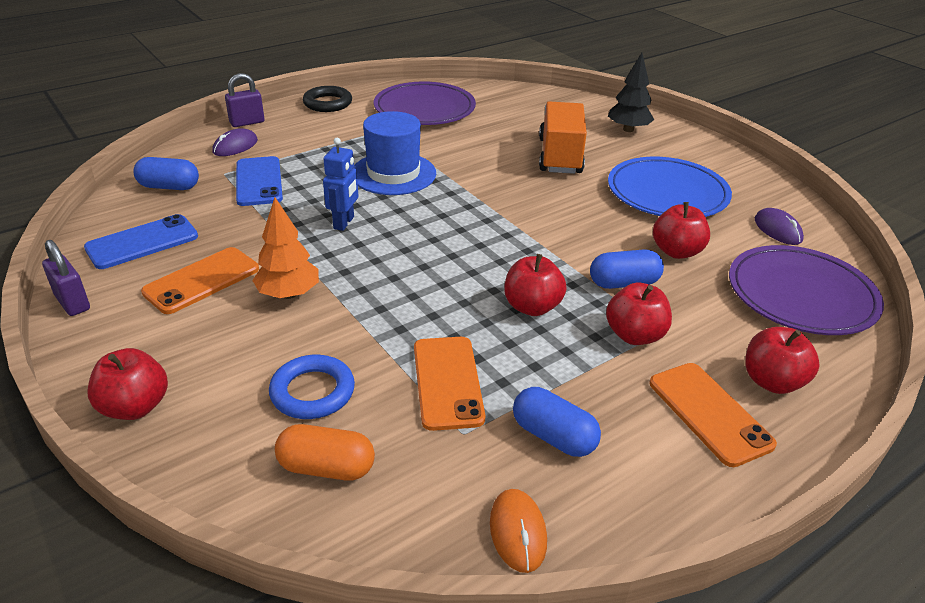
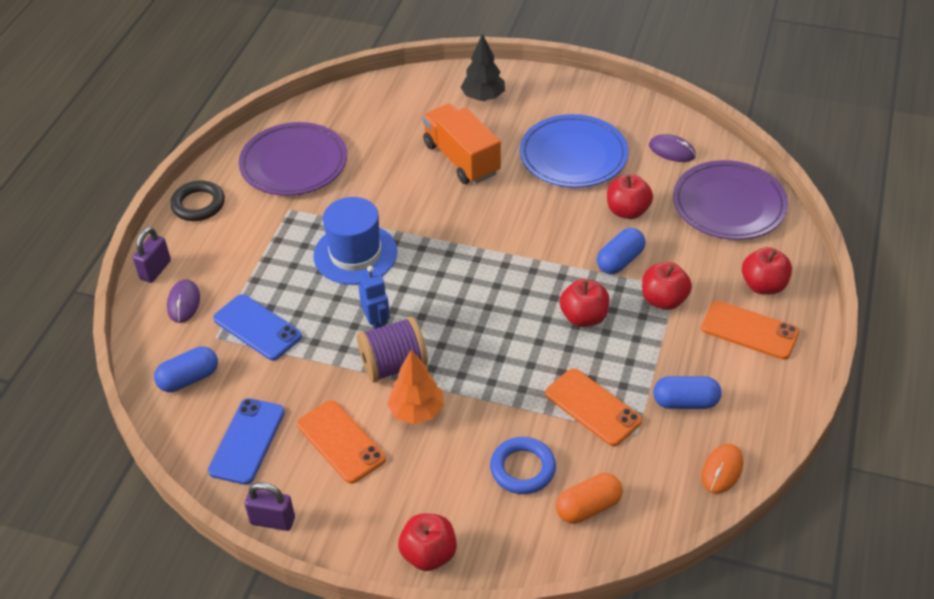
camera: 35 degrees left, 10 degrees up
orange phone [141,247,259,314] -> orange phone turned 45 degrees counterclockwise [297,400,386,484]
orange mouse [490,489,547,573] -> orange mouse turned 75 degrees clockwise [702,444,743,494]
none -> purple spool [357,317,428,382]

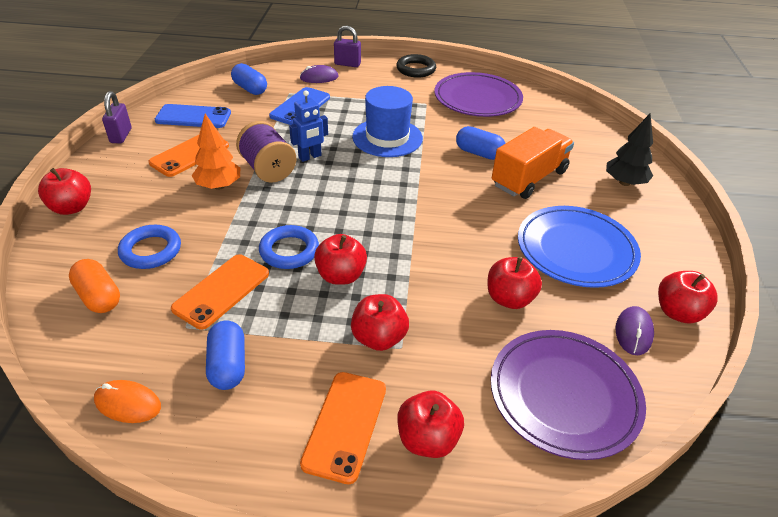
camera: 75 degrees right, 5 degrees down
blue capsule [597,228,646,274] -> blue capsule moved to [456,126,506,160]
none -> blue ring [259,225,319,269]
none -> red apple [658,271,718,323]

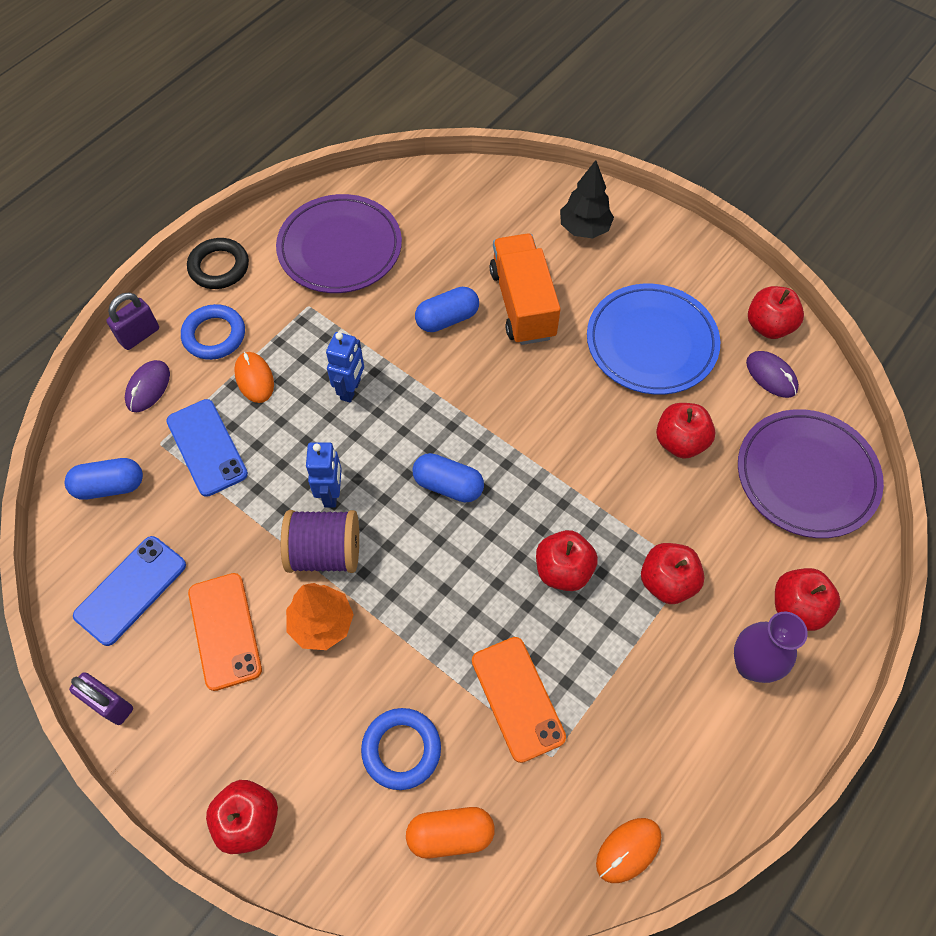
camera: 55 degrees left, 20 degrees up
blue capsule [206,321,245,390] -> blue capsule moved to [413,453,484,502]
blue ring [259,225,319,269] -> blue ring moved to [181,304,245,360]
orange phone [300,372,386,484] -> purple vase [734,612,808,683]
blue hat [352,86,423,157] -> blue robot [326,332,364,403]
none -> orange mouse [234,352,274,403]

